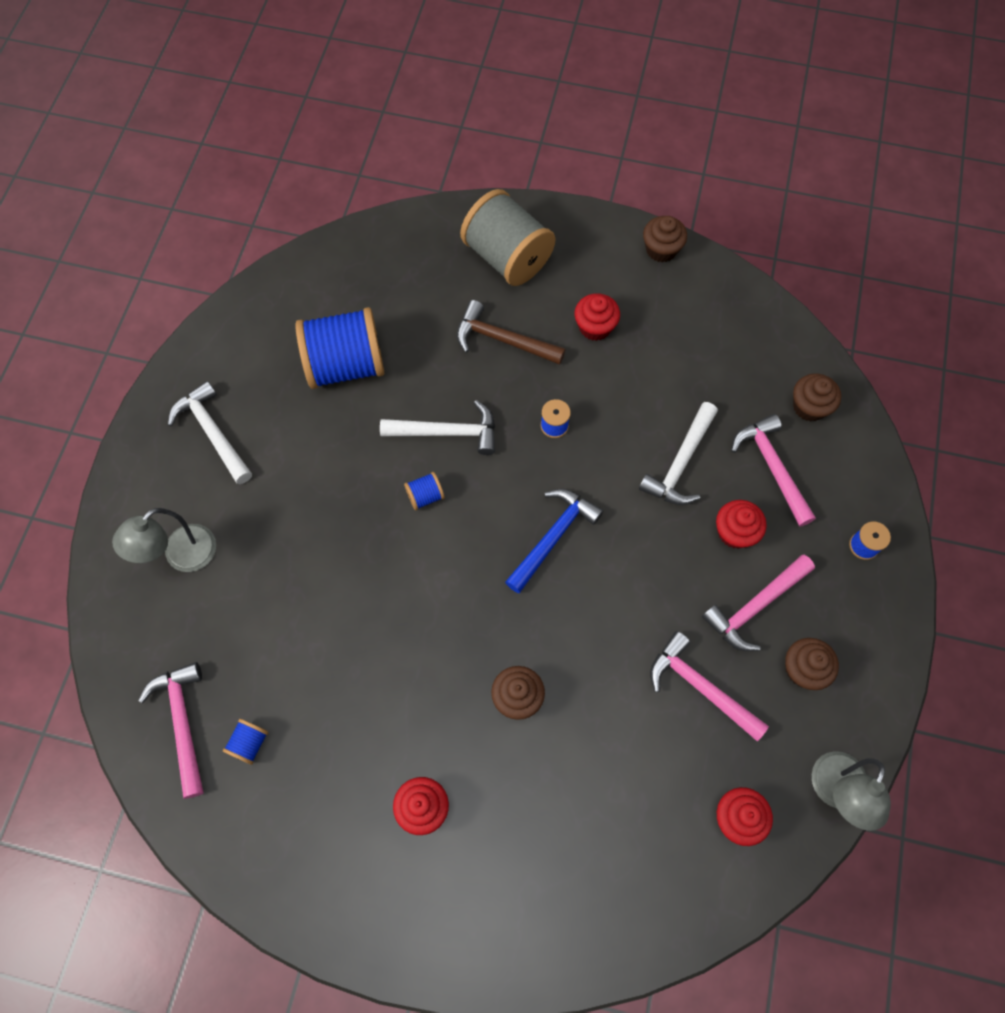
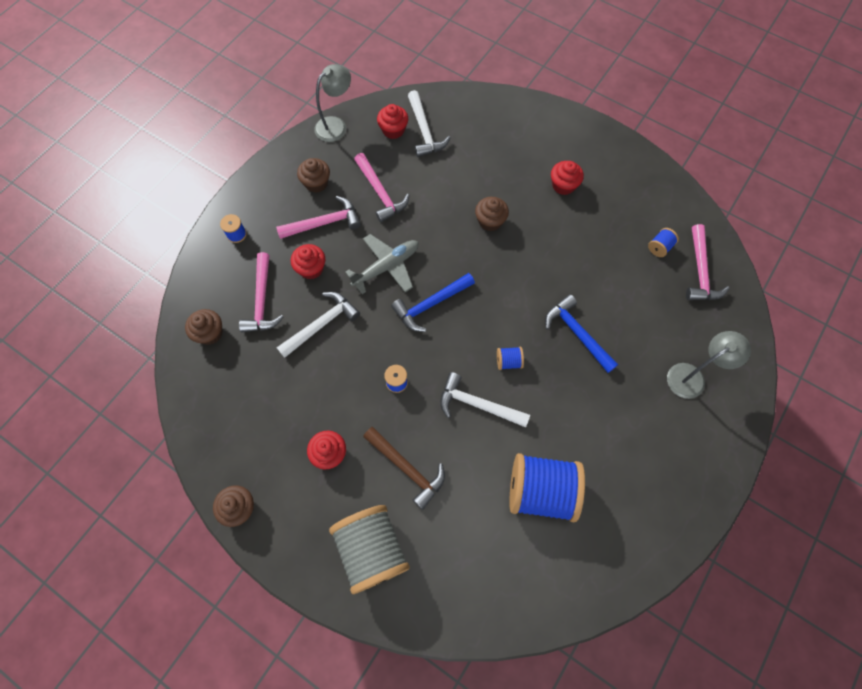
camera: 160 degrees left, 0 degrees up
white hammer [168,381,252,484] -> white hammer moved to [408,90,451,157]
none -> grey plane [345,234,419,294]
none -> blue hammer [545,294,618,373]

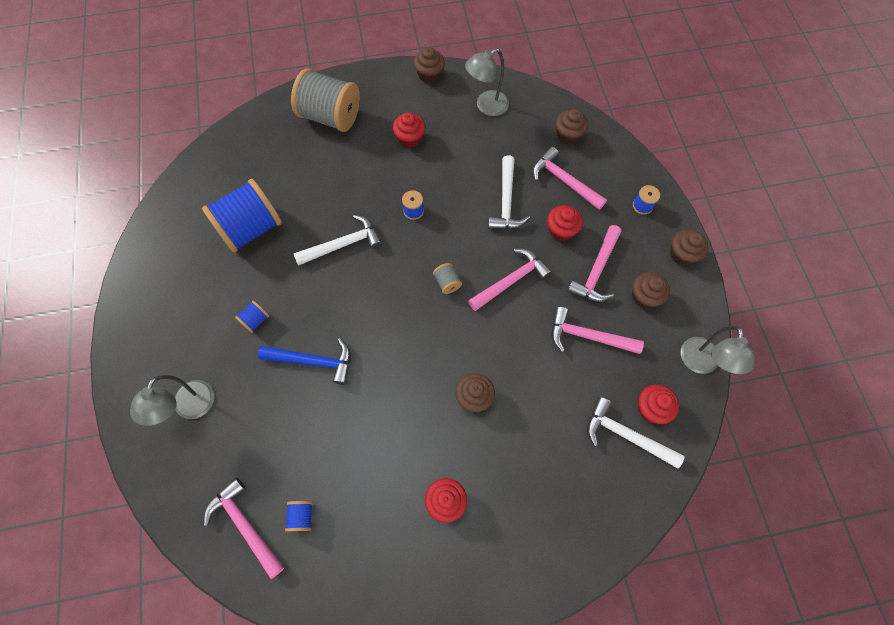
camera: 135 degrees right, 0 degrees up
grey plane [345,234,419,294] -> pink hammer [468,249,552,311]
brown hammer [363,427,445,510] -> none
blue hammer [391,273,475,332] -> grey spool [433,263,462,294]
blue spool [497,347,524,370] -> blue spool moved to [235,301,269,333]
none -> grey lamp [465,48,509,116]
none -> brown cupcake [670,229,709,265]

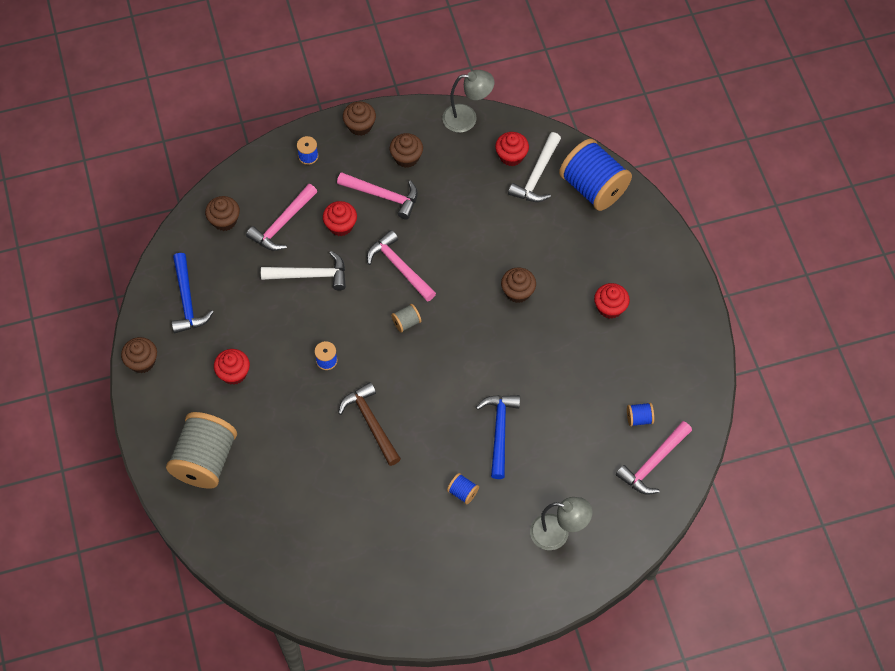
camera: 95 degrees left, 5 degrees down
blue spool [202,179,282,253] -> blue spool moved to [559,139,632,211]
white hammer [293,215,382,265] -> brown hammer [338,382,401,466]
grey lamp [465,48,509,116] -> blue hammer [172,253,214,333]
pink hammer [552,307,644,354] -> none

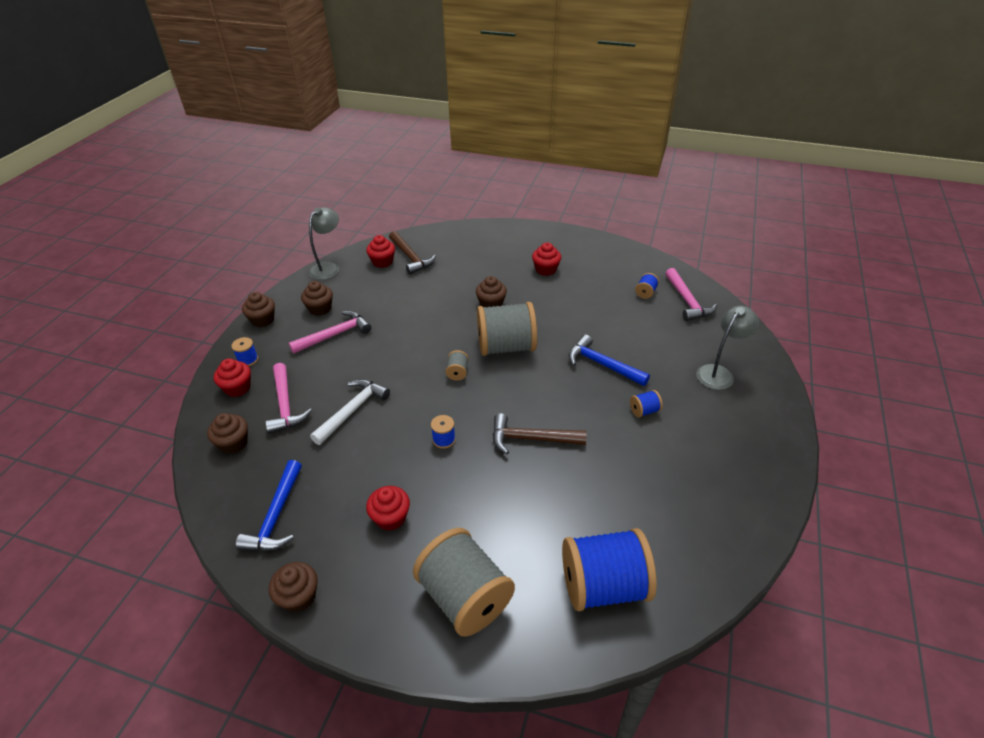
camera: 55 degrees left, 20 degrees down
blue hammer [172,253,214,333] -> blue hammer turned 75 degrees clockwise [236,460,302,551]
red cupcake [323,201,357,236] -> red cupcake moved to [213,359,251,397]
pink hammer [367,230,436,302] -> none
white hammer [508,132,561,202] -> brown hammer [389,231,436,275]
blue spool [559,139,632,211] -> blue spool moved to [562,528,657,611]
none -> grey spool [477,302,537,356]

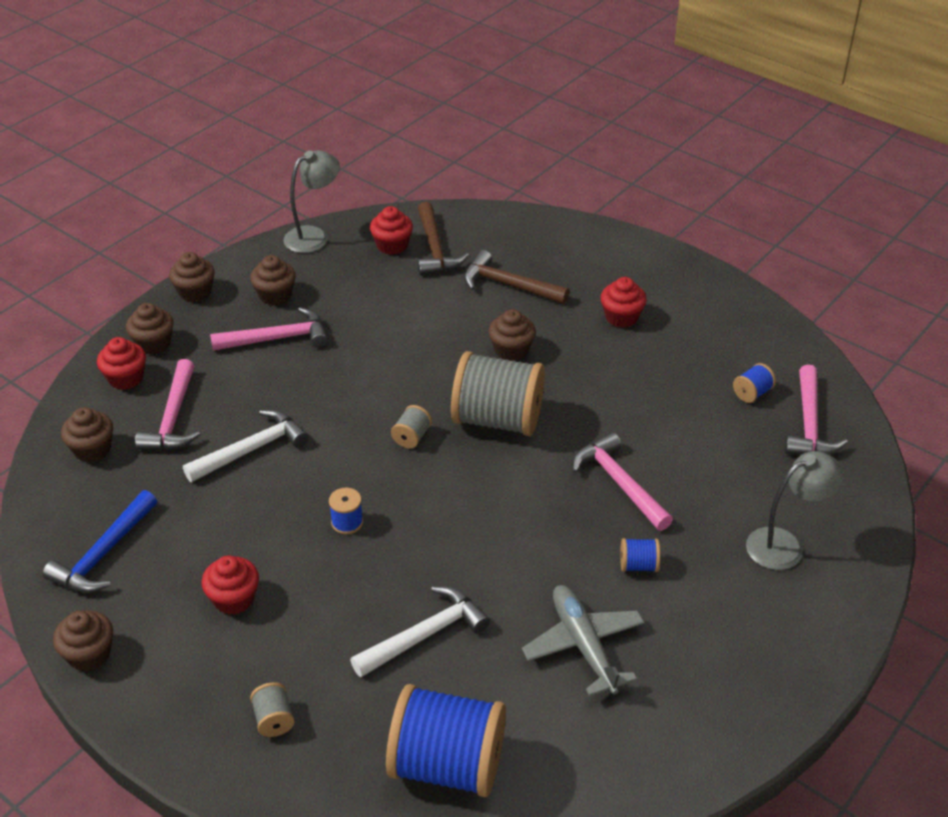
camera: 20 degrees right, 0 degrees up
blue spool [231,337,258,366] -> brown cupcake [126,303,174,355]
grey spool [413,528,515,637] -> grey spool [250,682,295,737], size x0.41
brown hammer [493,413,587,454] -> brown hammer moved to [464,250,569,304]
blue hammer [568,335,650,386] -> pink hammer [572,432,673,531]
none -> white hammer [350,586,490,677]
none -> grey plane [522,585,645,696]

